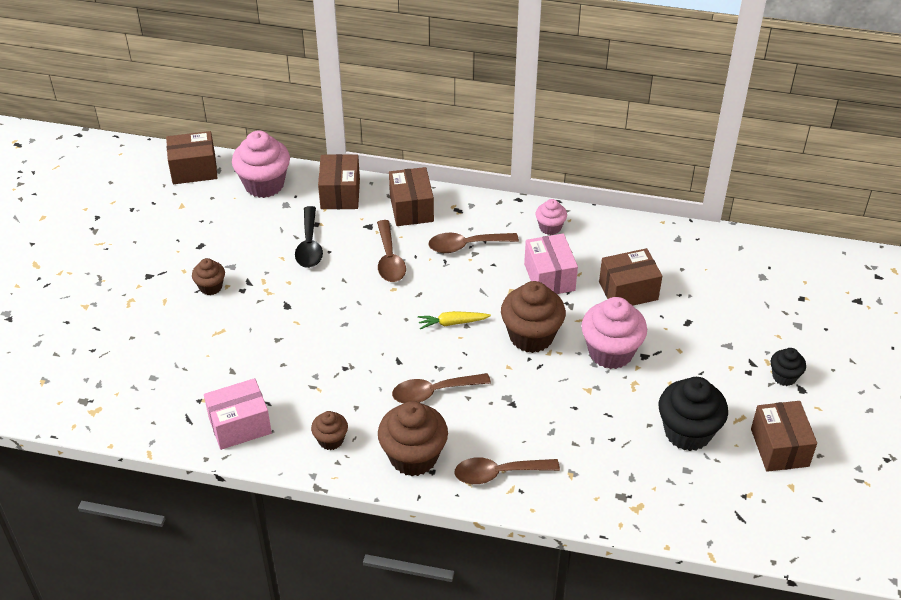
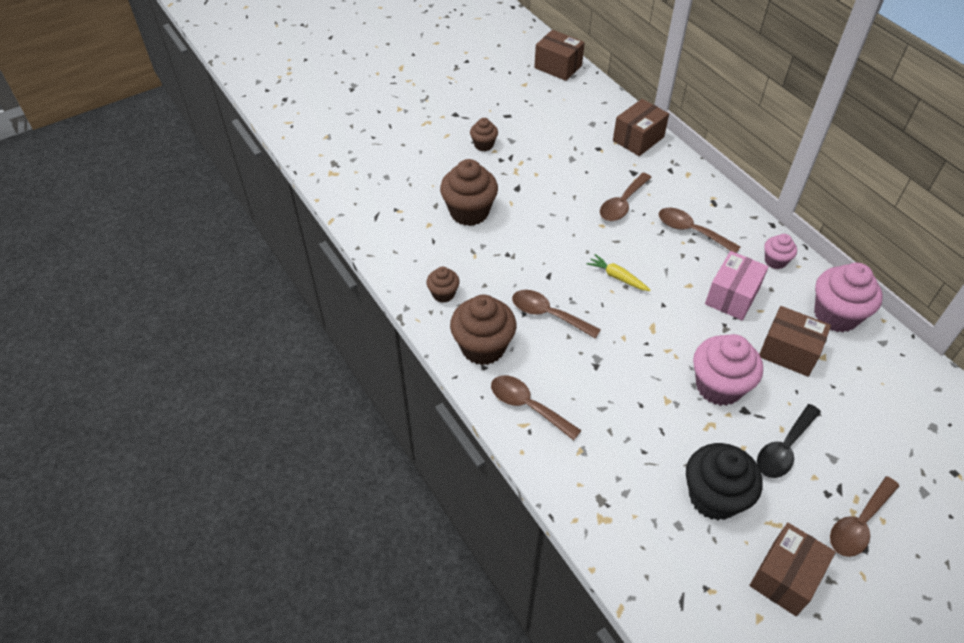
camera: 45 degrees right, 5 degrees up
pink box [204,378,272,450] -> none
pink cupcake [232,131,290,198] -> pink cupcake moved to [814,263,883,332]
black spoon [295,206,323,268] -> black spoon moved to [757,404,821,478]
brown box [389,167,434,226] -> none
brown cupcake [501,281,566,353] -> brown cupcake moved to [440,159,498,226]
black cupcake [771,348,806,386] -> brown spoon [830,476,899,557]

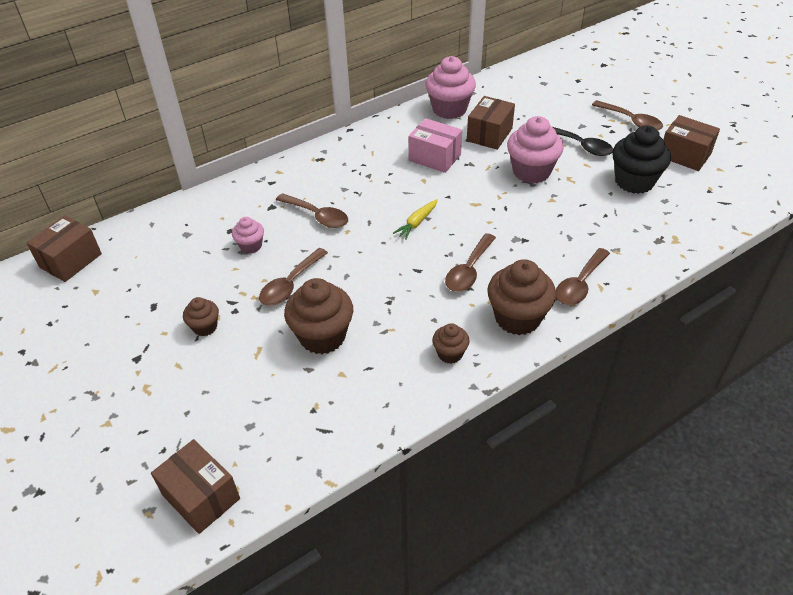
camera: 90 degrees left, 5 degrees down
brown box [613,99,669,156] -> brown box moved to [151,439,240,534]
brown spoon [659,208,740,253] -> brown spoon moved to [259,248,328,306]
pink cupcake [764,234,797,269] -> pink cupcake moved to [232,217,264,254]

